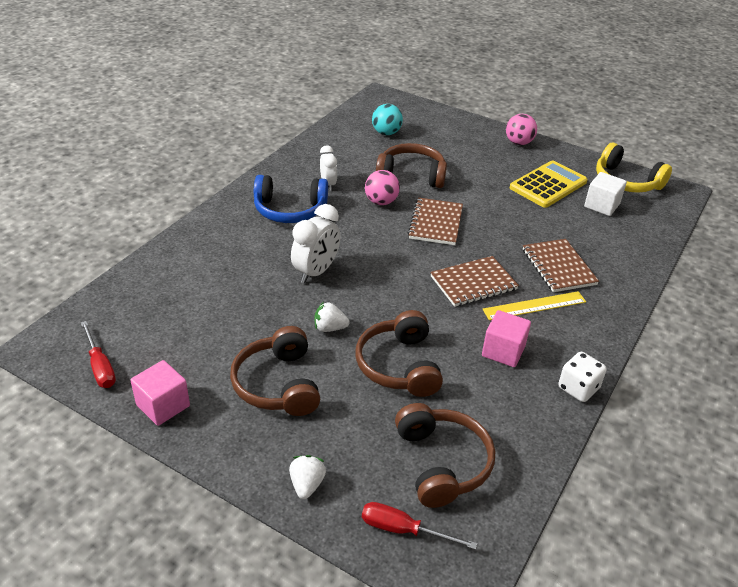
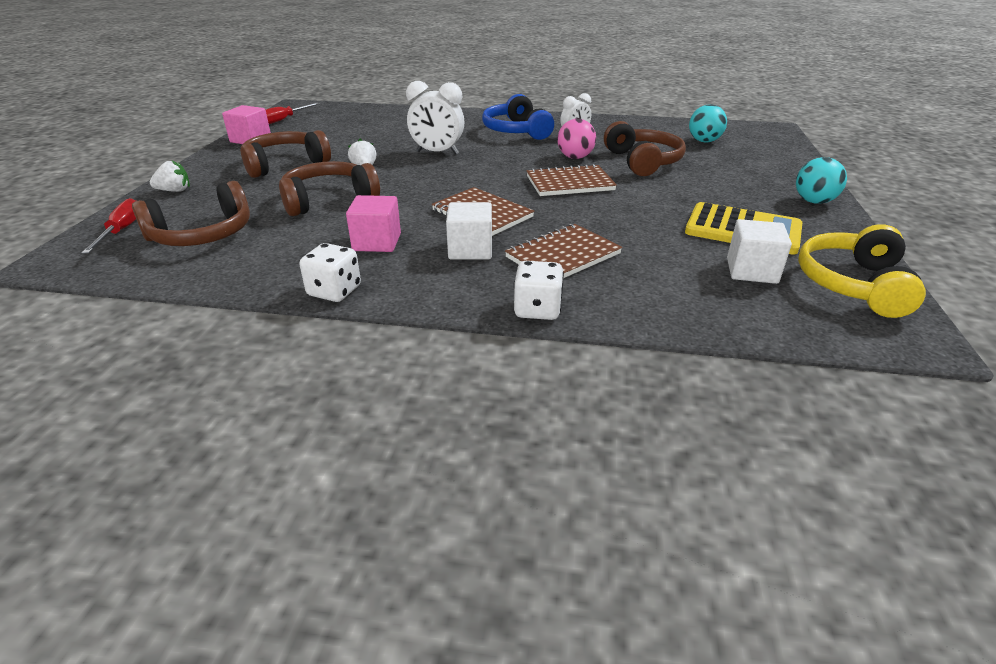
camera: 70 degrees right, 5 degrees down
yellow ruler [482,291,586,320] -> white cube [446,202,492,260]
pink ball [506,114,537,145] -> turquoise ball [796,157,847,204]
none -> white dice [514,261,564,320]

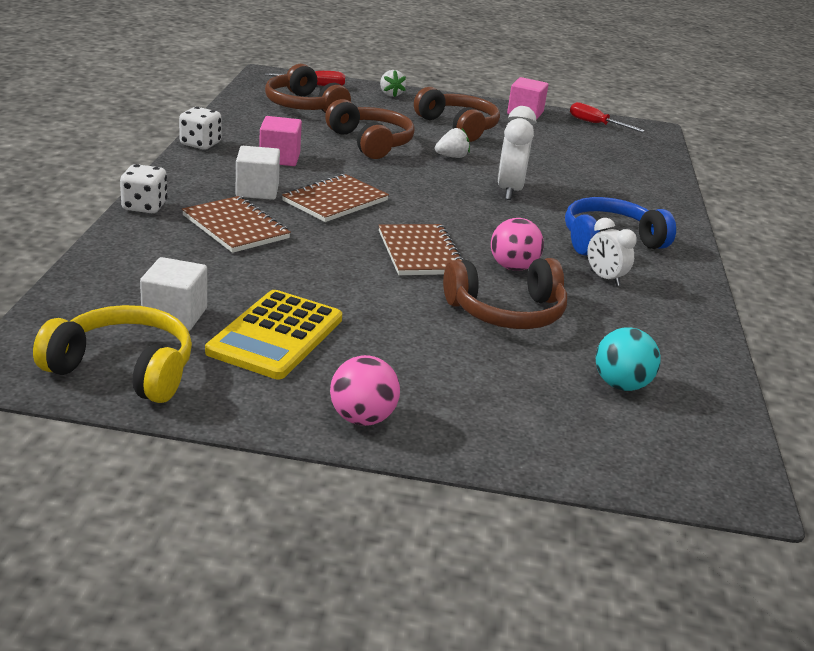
camera: 85 degrees right, 5 degrees down
turquoise ball [796,157,847,204] -> pink ball [330,355,400,426]

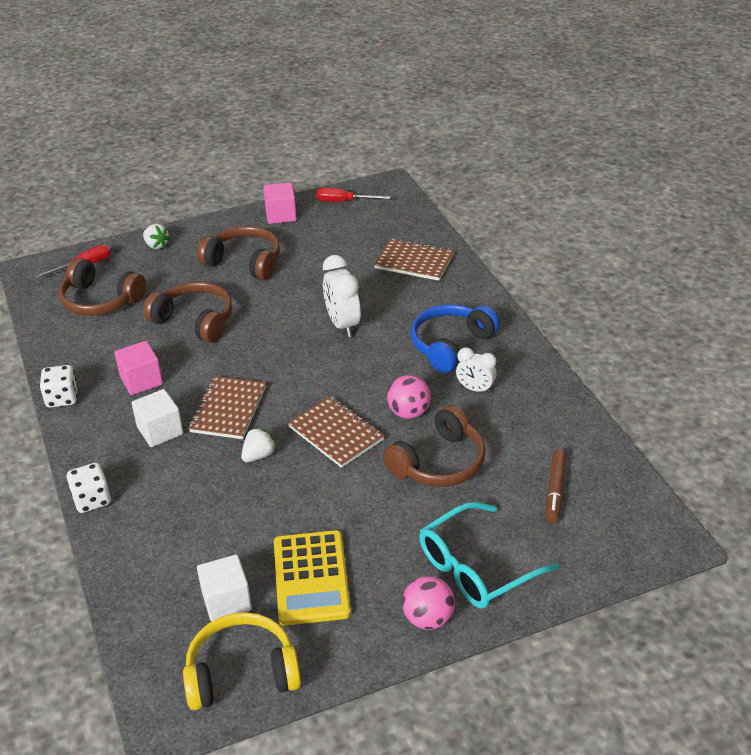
camera: 25 degrees left, 10 degrees up
brown notebook [182,196,291,253] -> brown notebook moved to [374,238,454,281]
white strawberry [435,128,470,158] -> white strawberry moved to [241,427,277,462]
turquoise ball [596,327,661,391] -> brown marker [546,450,566,524]
none -> turquoise glasses [419,502,559,609]

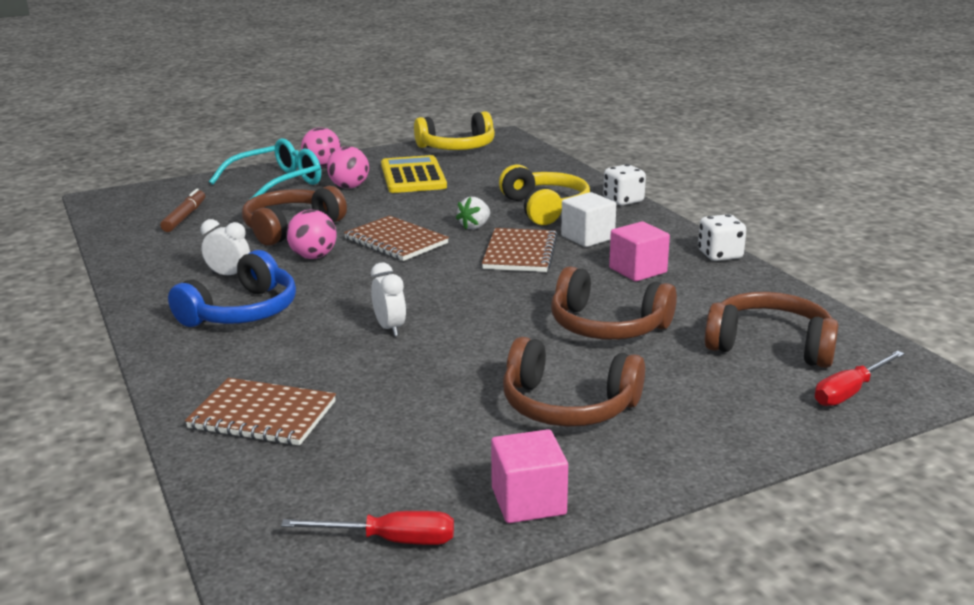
camera: 175 degrees right, 15 degrees down
white strawberry [143,224,170,249] -> none
white cube [197,554,252,622] -> none
white clock [323,255,361,337] -> white clock [371,263,406,336], size x0.63
none -> pink ball [327,146,369,188]
none -> yellow headphones [499,165,590,225]

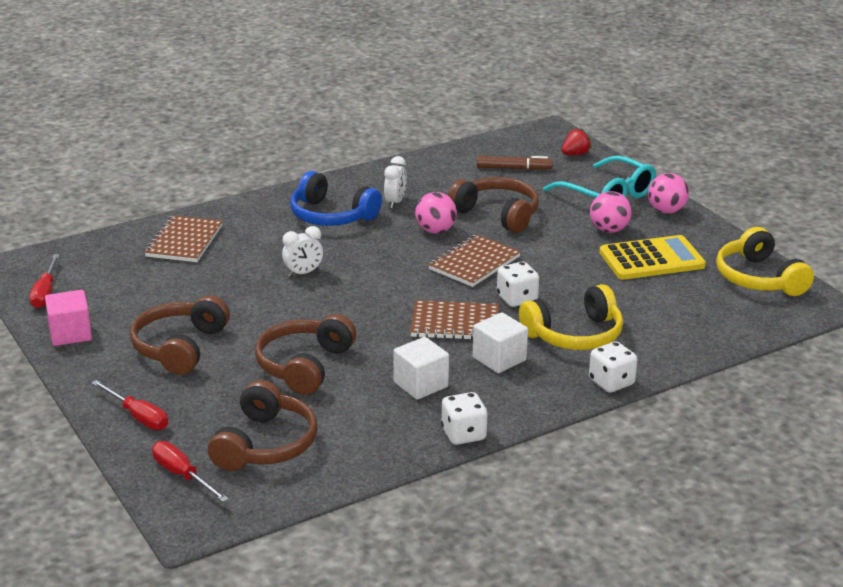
camera: 85 degrees right, 5 degrees up
white strawberry [456,197,490,229] -> white dice [497,262,539,307]
pink cube [609,221,670,281] -> white cube [393,337,449,400]
none -> red screwdriver [91,380,168,430]
none -> red strawberry [562,128,592,155]

